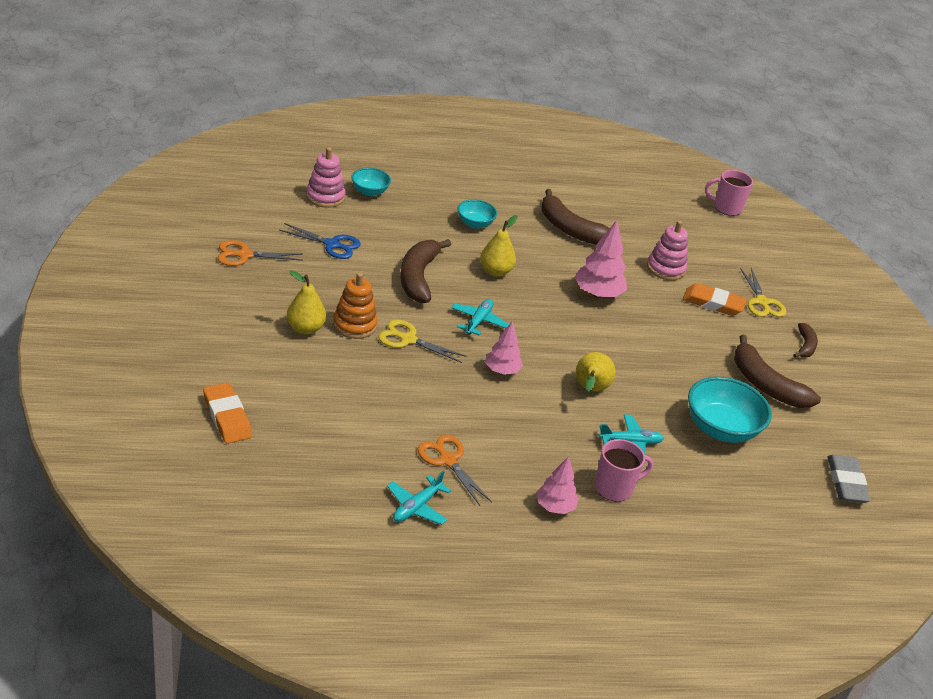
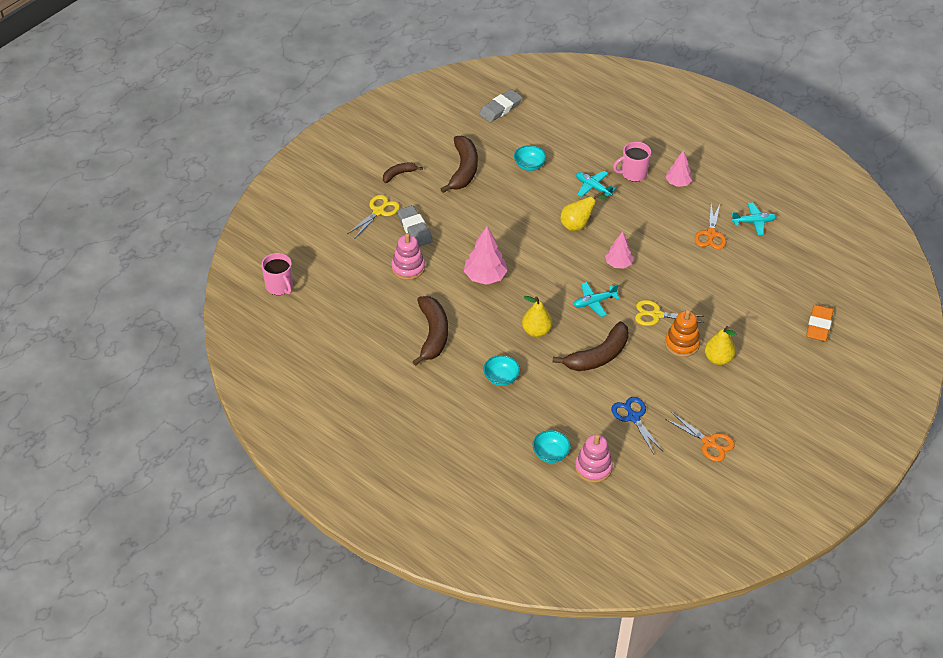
camera: 130 degrees left, 10 degrees up
yellow scissors [378,320,467,363] -> yellow scissors turned 120 degrees clockwise [635,300,704,326]
pink mug [594,439,653,502] -> pink mug turned 45 degrees counterclockwise [613,142,651,182]
orange eraser [683,283,747,316] -> grey eraser [397,205,433,246]
turquoise bowl [688,377,772,443] -> turquoise bowl [514,145,546,171], size x0.57

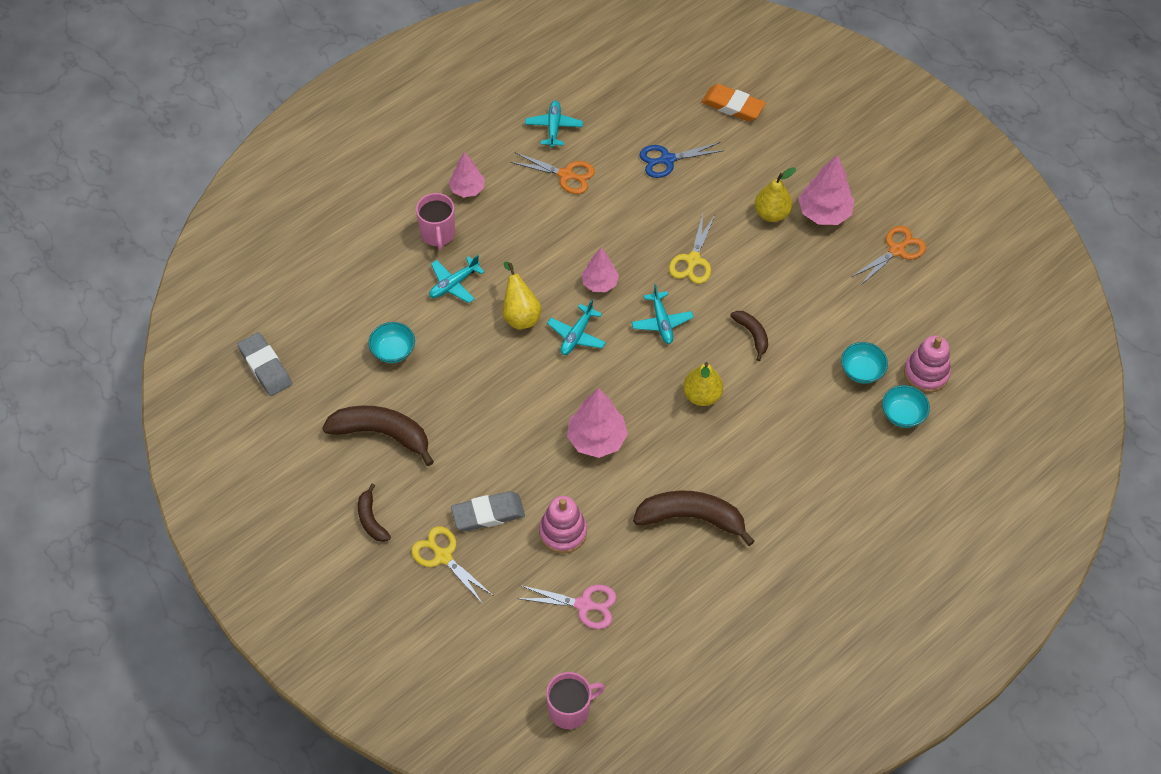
camera: 80 degrees left, 10 degrees up
turquoise bowl [483,355,520,386] -> turquoise bowl moved to [841,342,888,384]
brown banana [553,321,629,371] -> brown banana [730,311,768,361], size x0.54
blue scissors [611,397,663,454] -> blue scissors moved to [639,142,724,178]
orange stacking toy [665,309,700,357] -> none
none -> pink scissors [517,585,617,629]
none -> turquoise plane [547,299,606,355]
none -> pink tree [798,155,854,225]

